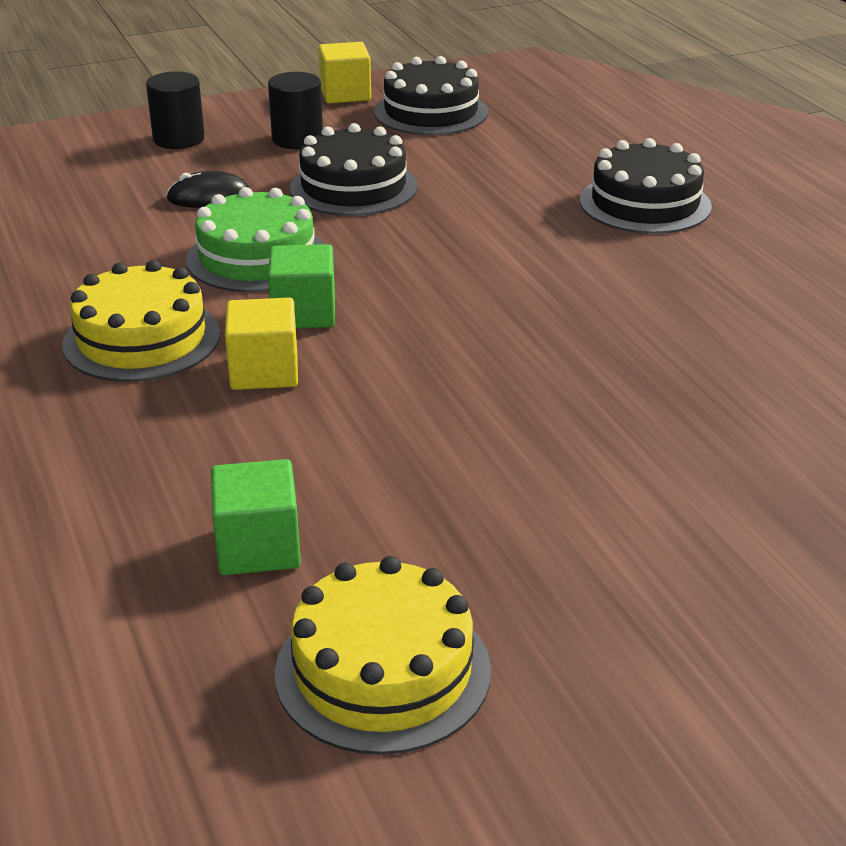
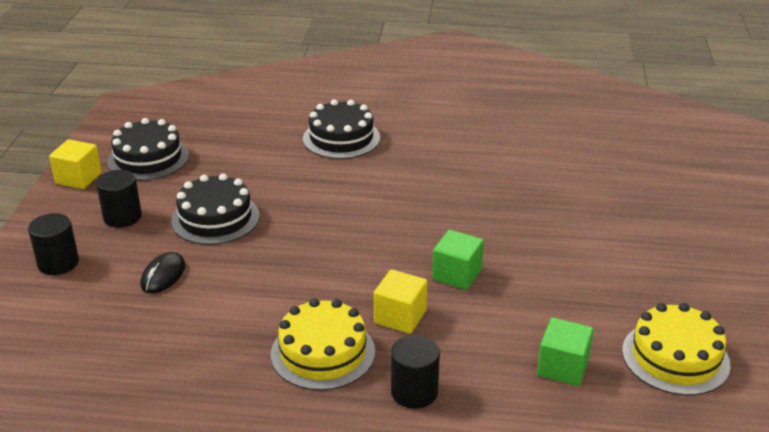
camera: 60 degrees left, 0 degrees up
green cake [186,187,324,292] -> none
green cube [268,244,335,328] -> green cube moved to [432,230,484,290]
none -> black cylinder [391,335,440,409]

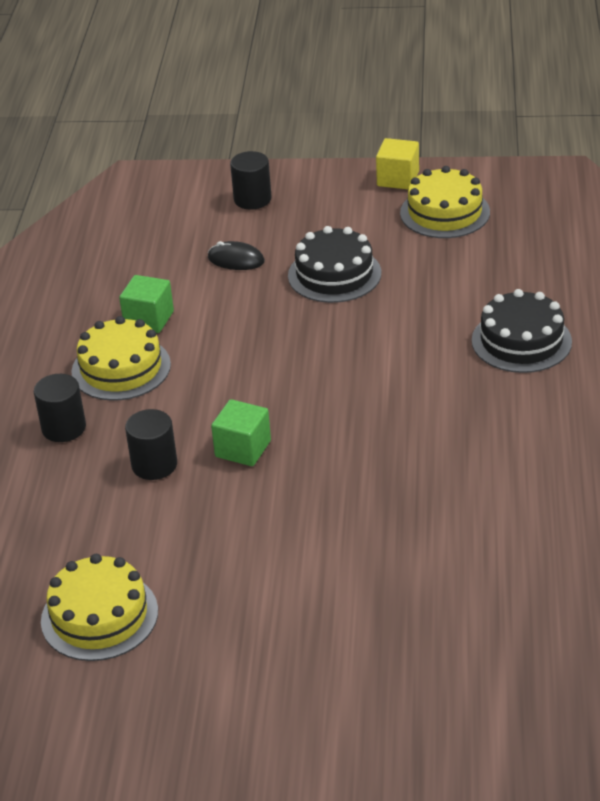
camera: 90 degrees right, 5 degrees up
black cylinder [96,170,142,228] -> black cylinder moved to [125,409,177,480]
black cake [107,118,189,181] -> yellow cake [400,166,490,238]
yellow cube [374,270,427,334] -> none
green cube [537,318,594,386] -> green cube moved to [119,275,174,333]

